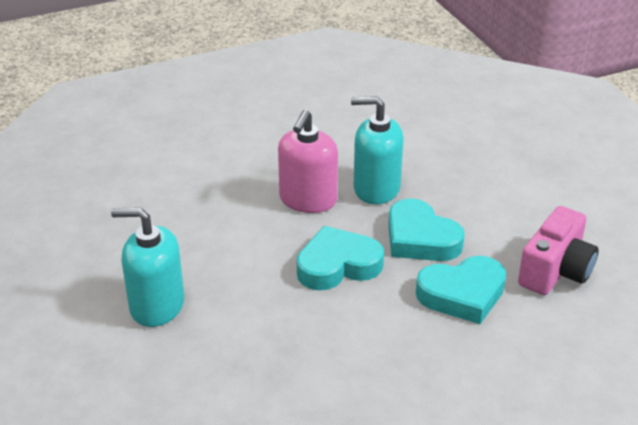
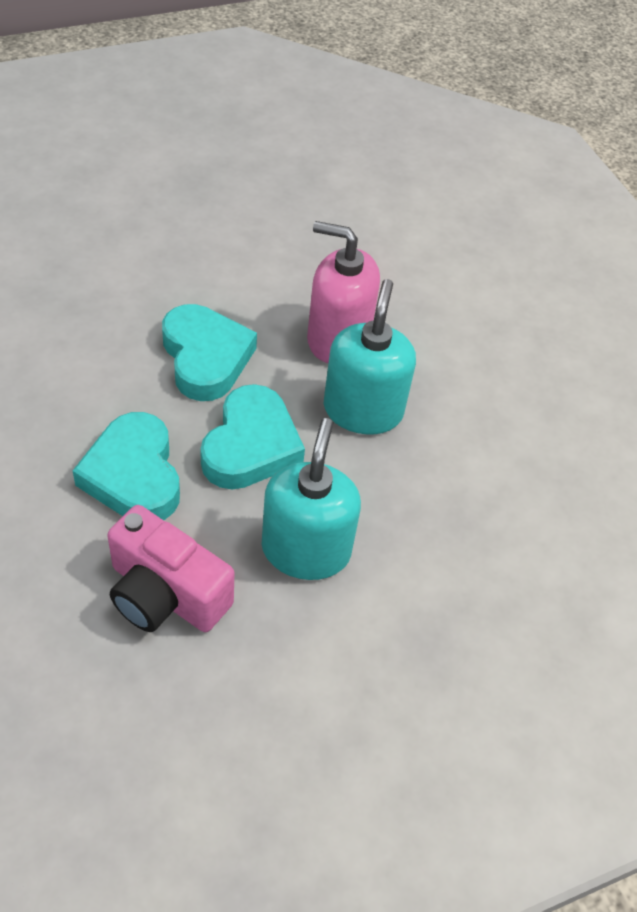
camera: 85 degrees right, 15 degrees up
turquoise soap dispenser [111,207,184,327] -> turquoise soap dispenser moved to [262,418,361,580]
turquoise heart [388,198,465,261] -> turquoise heart turned 150 degrees clockwise [200,384,305,490]

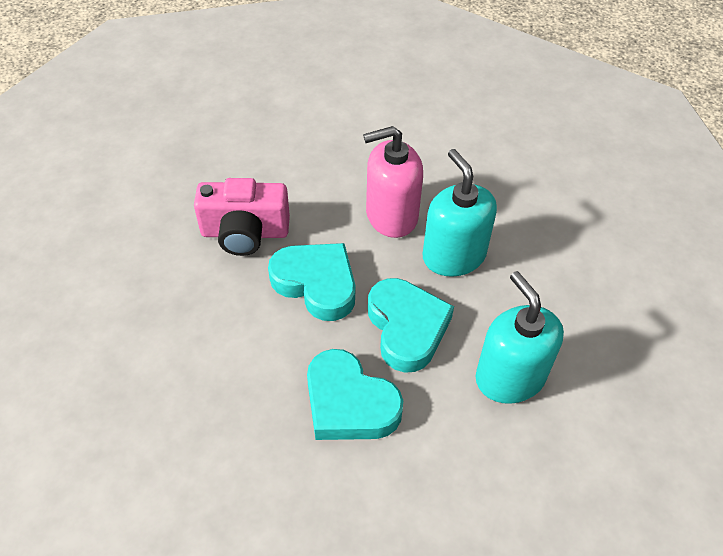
camera: 30 degrees left, 0 degrees up
pink camera [107,505,234,632] -> pink camera moved to [194,178,290,256]

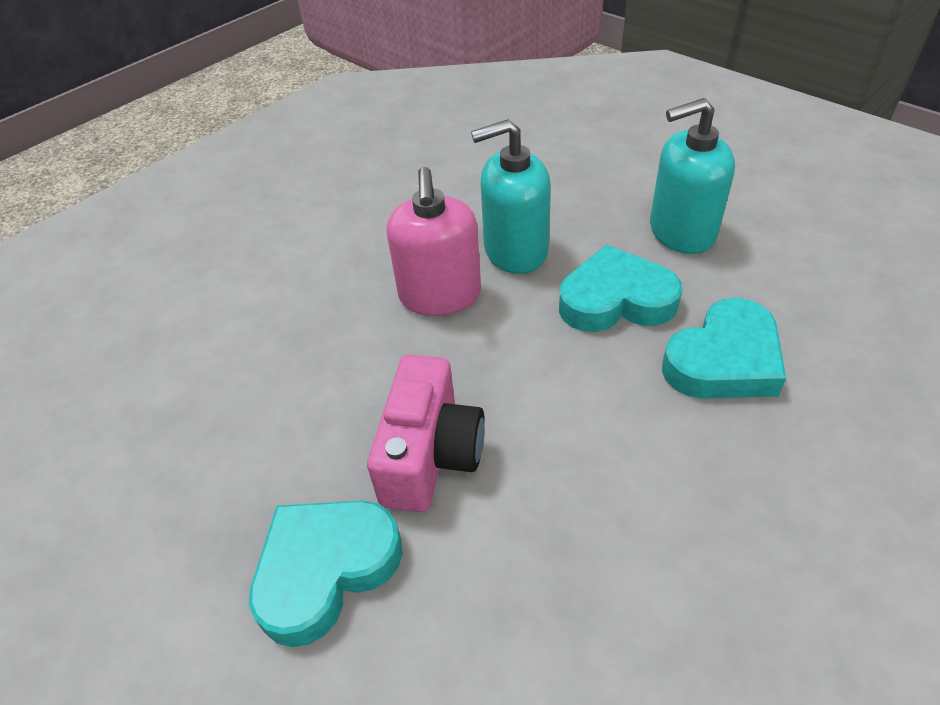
camera: 75 degrees left, 5 degrees down
turquoise heart [268,243,355,321] -> turquoise heart moved to [249,501,403,647]

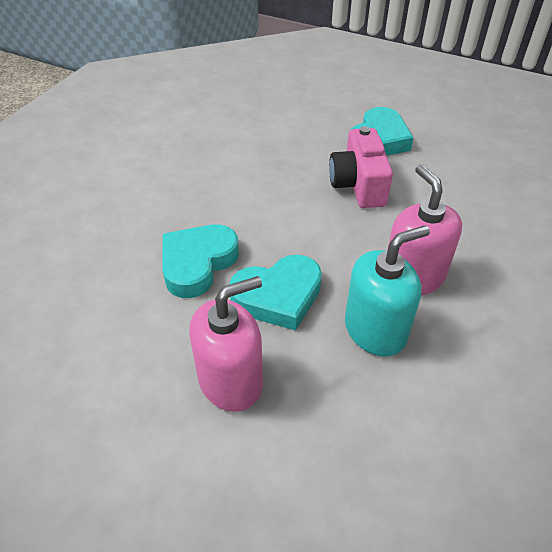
camera: 160 degrees right, 0 degrees up
turquoise soap dispenser [650,98,735,254] -> pink soap dispenser [189,276,263,412]

